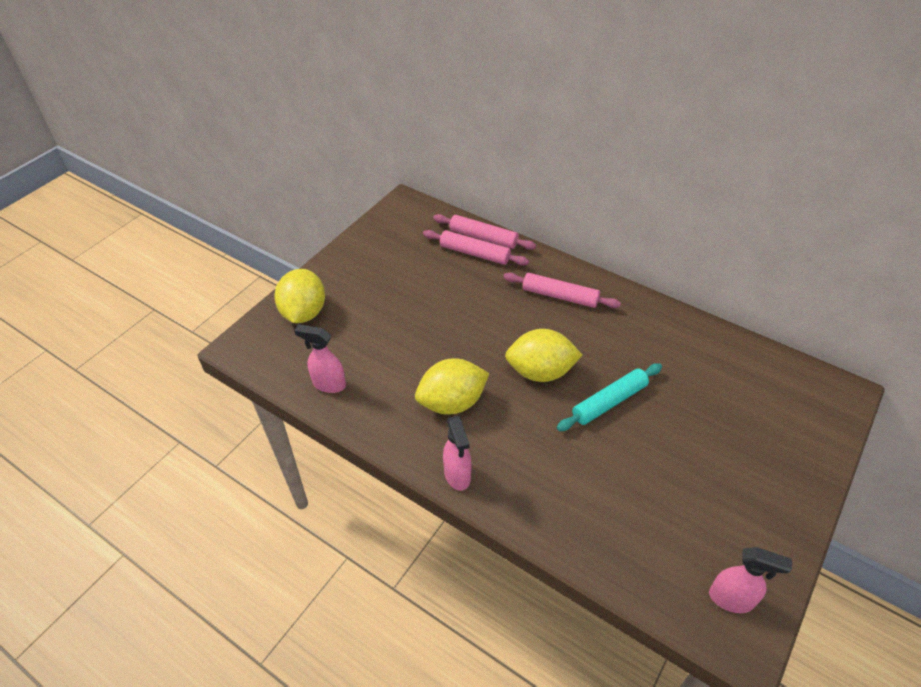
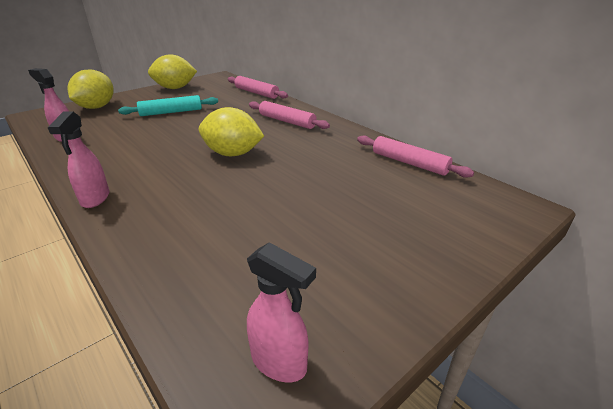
camera: 15 degrees right, 15 degrees down
yellow lemon [415,358,490,415] -> yellow lemon moved to [148,54,197,89]
pink rolling pin [423,230,529,266] -> pink rolling pin moved to [357,135,474,178]
turquoise rolling pin [557,363,662,431] -> turquoise rolling pin moved to [118,95,218,116]

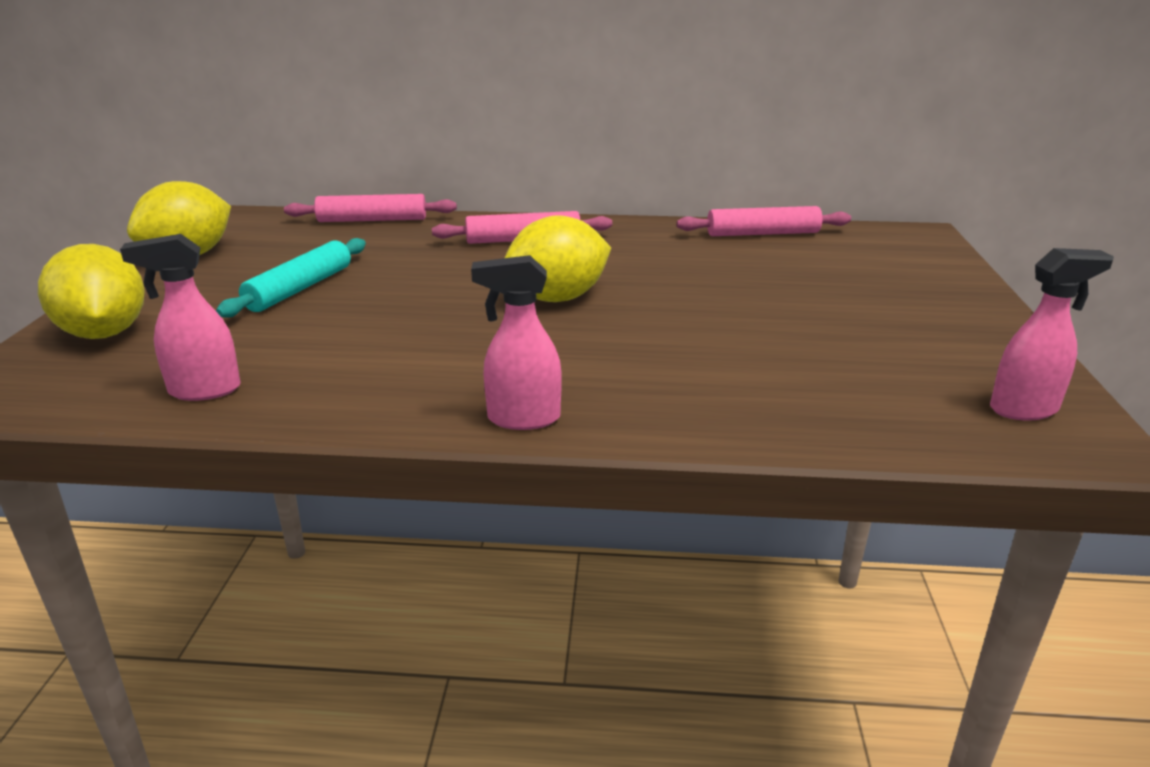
camera: 45 degrees left, 5 degrees down
pink spray bottle [48,111,109,208] -> pink spray bottle turned 135 degrees clockwise [471,255,562,430]

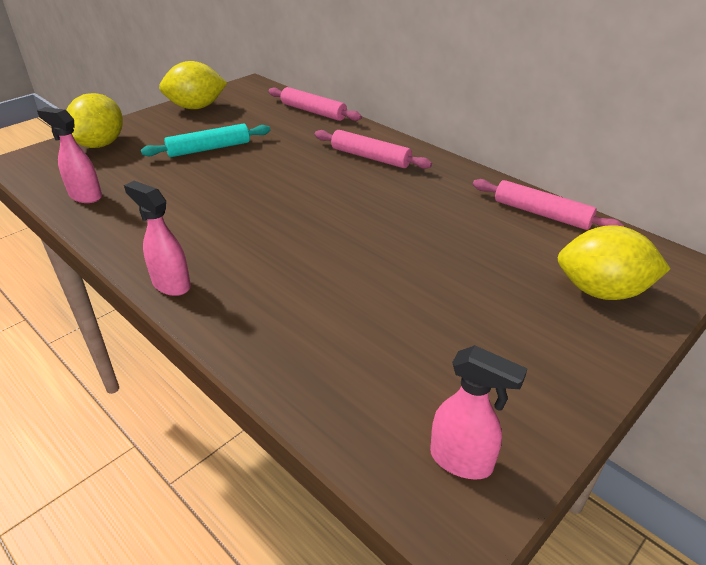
camera: 40 degrees right, 10 degrees up
yellow lemon [505,215,611,302] -> yellow lemon moved to [557,225,671,300]

